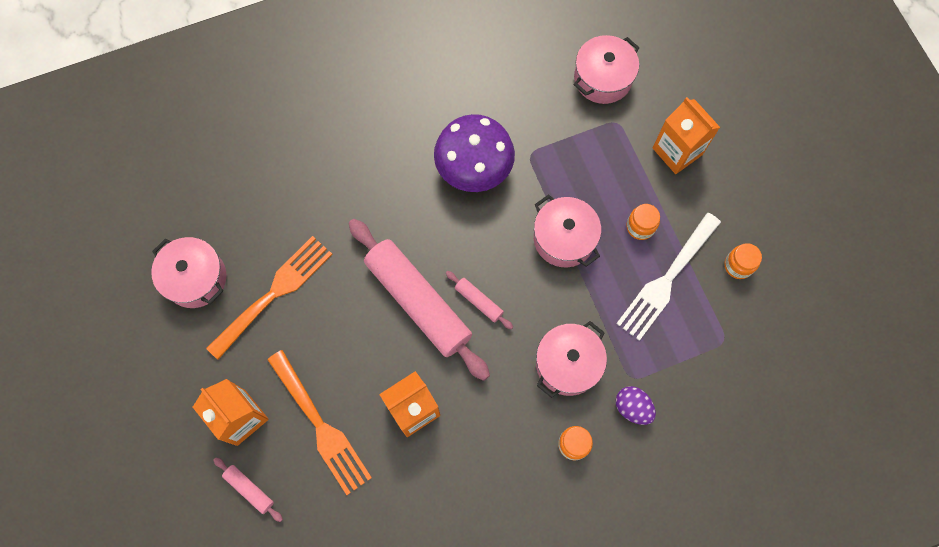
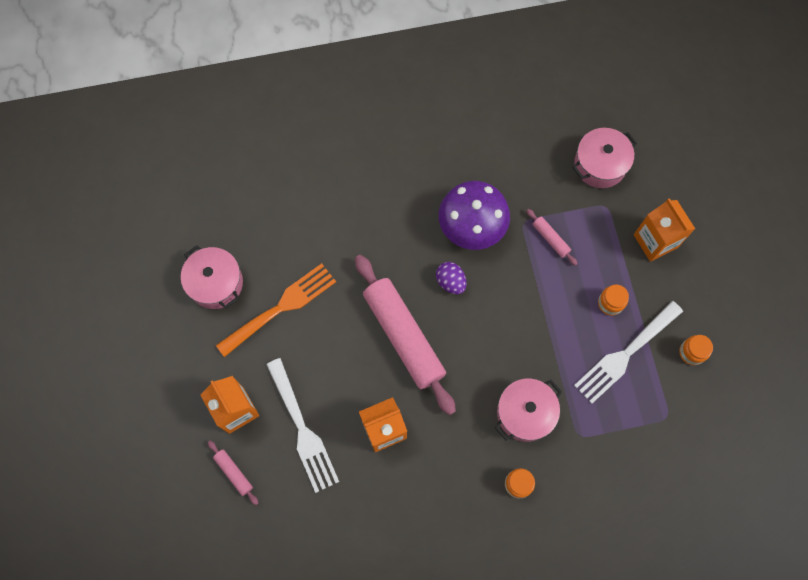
camera: 10 degrees right, 0 degrees up
orange fork [267,350,372,495] -> white fork [266,358,339,493]
pink rolling pin [446,271,513,329] -> pink rolling pin moved to [526,209,578,266]
pink pot [534,194,601,267] -> none
purple egg [616,386,656,425] -> purple egg moved to [436,262,467,294]

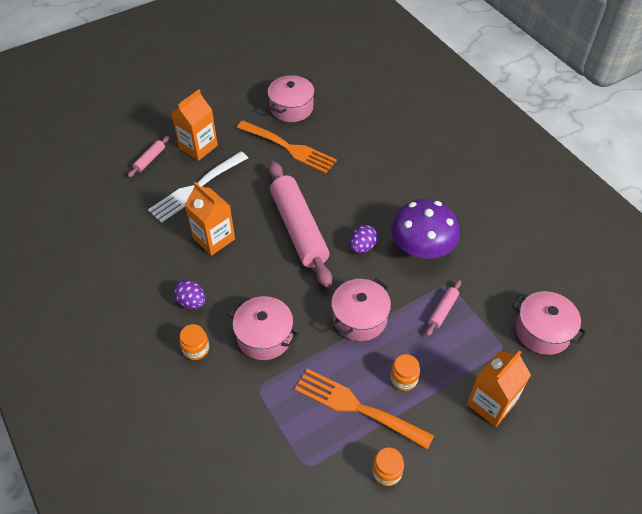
camera: 70 degrees right, 20 degrees down
pink rolling pin [355,255,456,415] -> pink rolling pin turned 60 degrees counterclockwise [269,161,332,287]
white fork [574,301,683,404] -> orange fork [295,369,434,450]
none -> purple egg [174,280,206,309]
none -> pink pot [331,278,391,341]

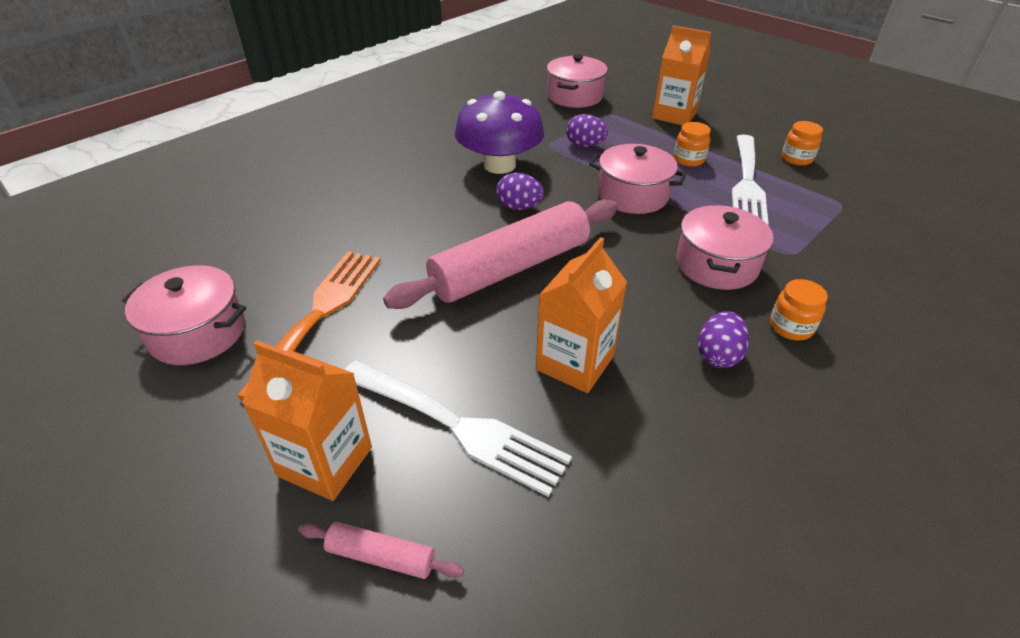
camera: 105 degrees left, 10 degrees down
orange fork [295,369,434,450] -> white fork [732,134,769,225]
pink rolling pin [426,280,461,336] -> purple egg [566,114,608,147]

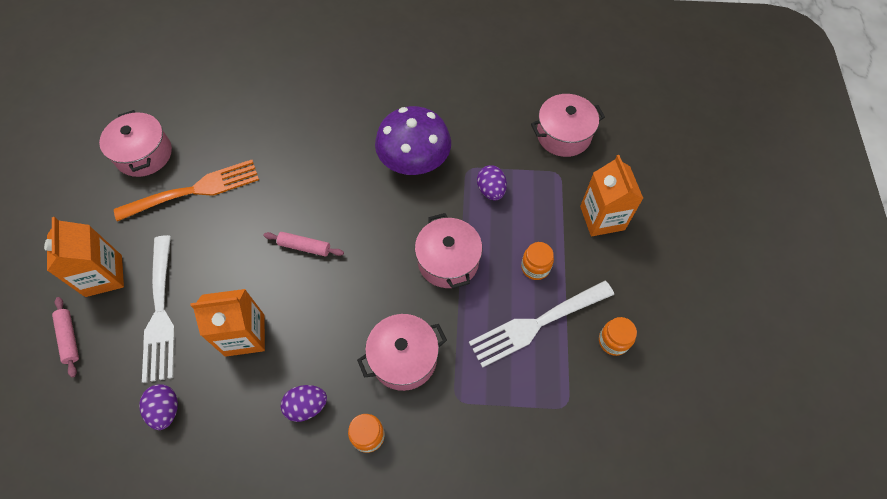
camera: 50 degrees right, 20 degrees up
pink rolling pin [383,199,618,309] -> pink rolling pin [263,232,344,257], size x0.42
purple egg [496,173,544,210] -> purple egg moved to [139,384,178,430]

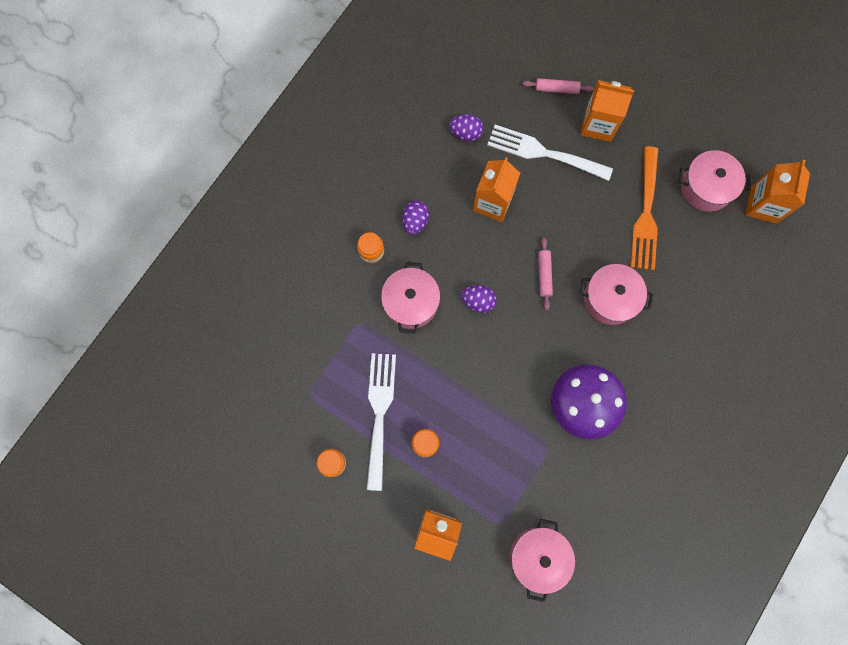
camera: 120 degrees right, 15 degrees up
pink rolling pin [263,232,344,257] -> pink rolling pin turned 45 degrees counterclockwise [538,237,553,310]
pink pot [415,213,482,289] -> pink pot moved to [579,264,653,325]
purple egg [477,165,507,201] -> purple egg moved to [461,285,497,313]
none -> orange carton [745,159,810,224]

